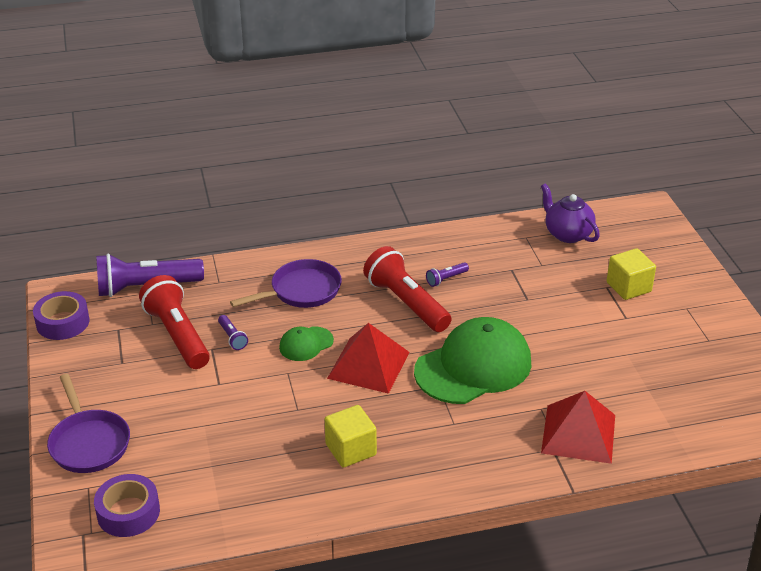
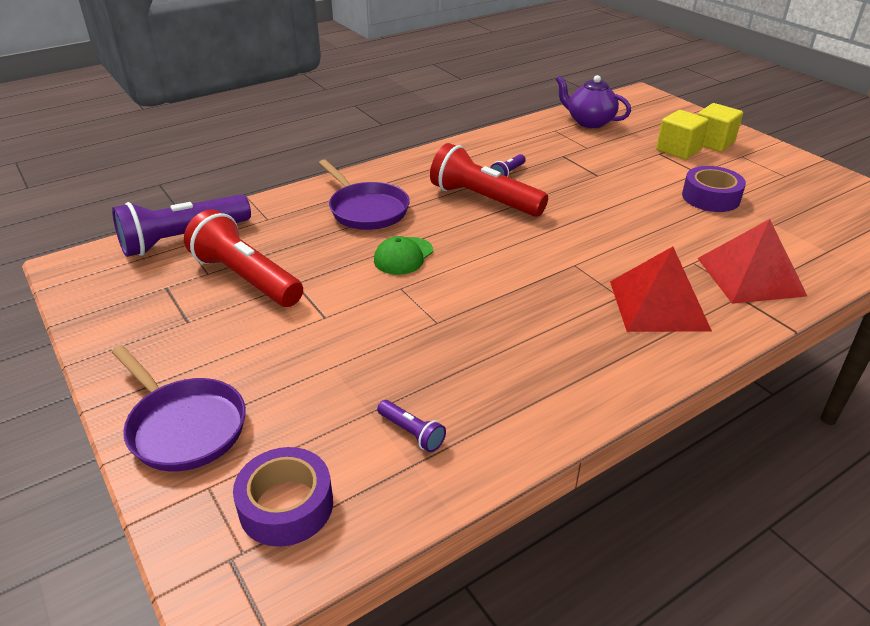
camera: 20 degrees left, 0 degrees up
purple tape [33,291,89,340] -> purple tape moved to [682,166,746,212]
purple flashlight [218,315,248,350] -> purple flashlight moved to [377,400,446,452]
purple pan [230,259,342,308] -> purple pan turned 105 degrees clockwise [319,160,410,230]
yellow cube [325,405,377,468] -> yellow cube moved to [698,103,743,152]
red pyramid [327,323,409,394] -> red pyramid moved to [610,247,712,332]
green cap [414,317,532,404] -> none

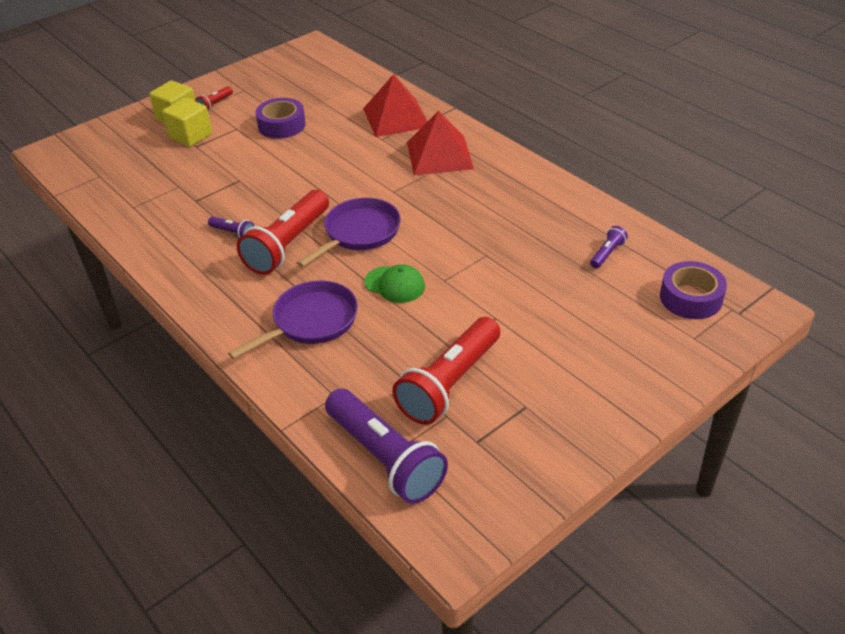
camera: 95 degrees left, 5 degrees up
purple pan [112,346,246,471] -> purple pan moved to [297,198,401,267]
purple teapot [556,75,631,128] -> none
none -> red flashlight [195,86,233,111]

